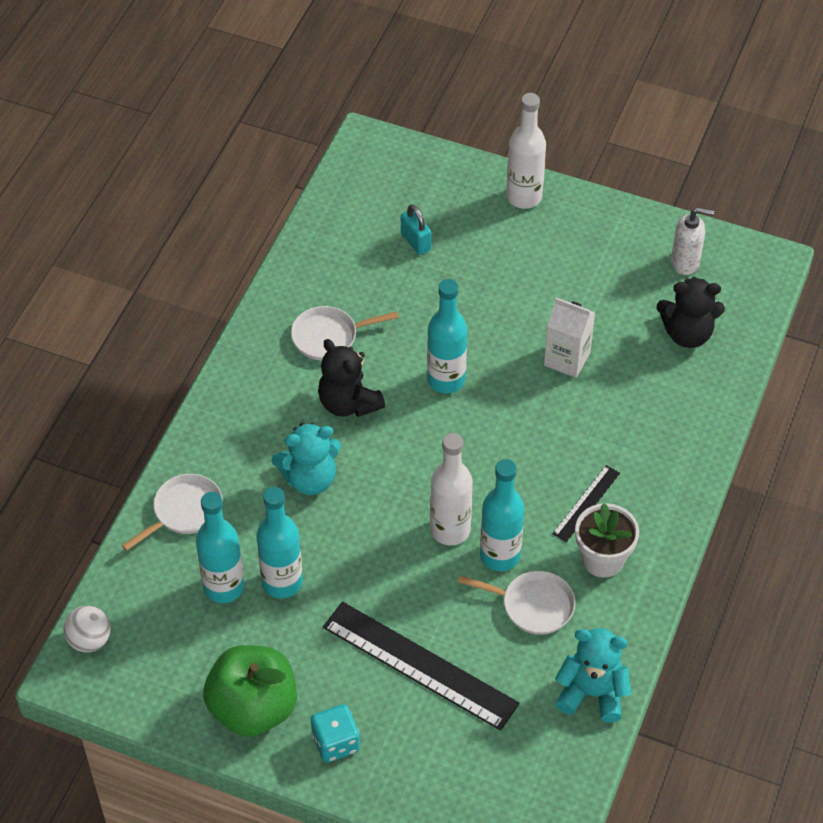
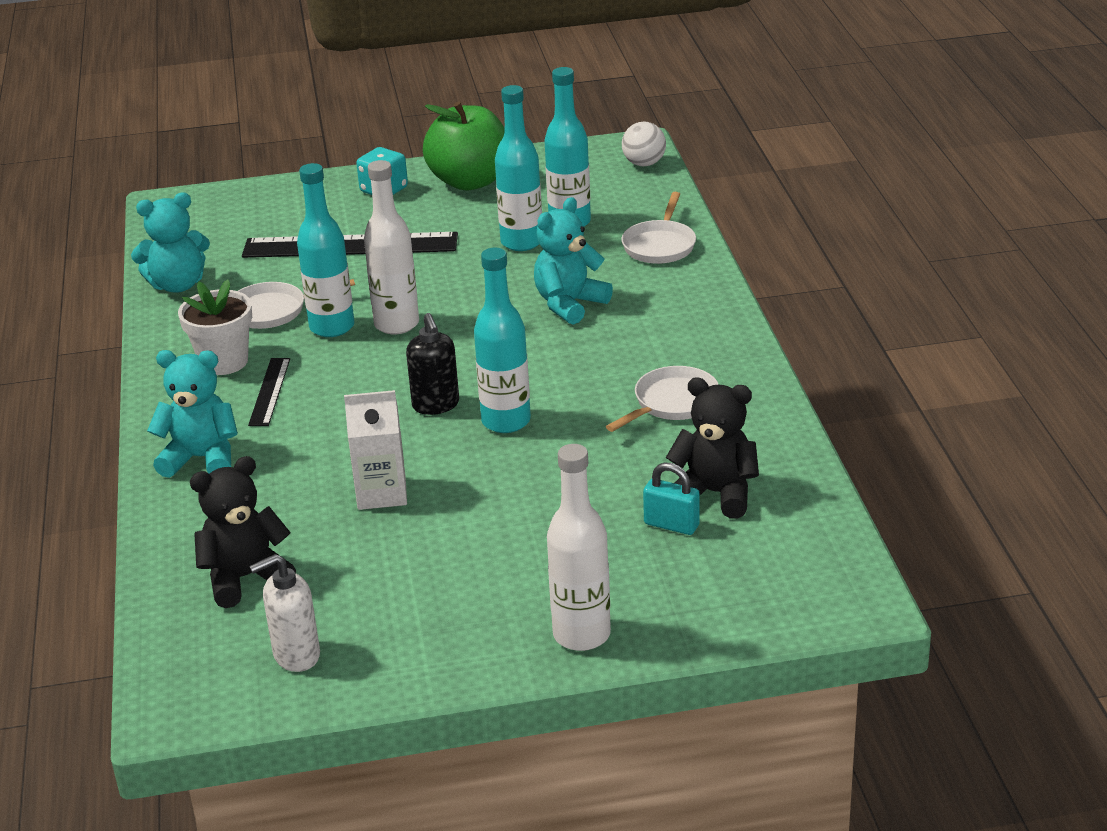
camera: 150 degrees right, 20 degrees down
black teddy bear [318,339,385,417] -> black teddy bear moved to [666,377,759,519]
none -> turquoise teddy bear [147,350,238,478]
none -> black soap dispenser [406,313,459,415]

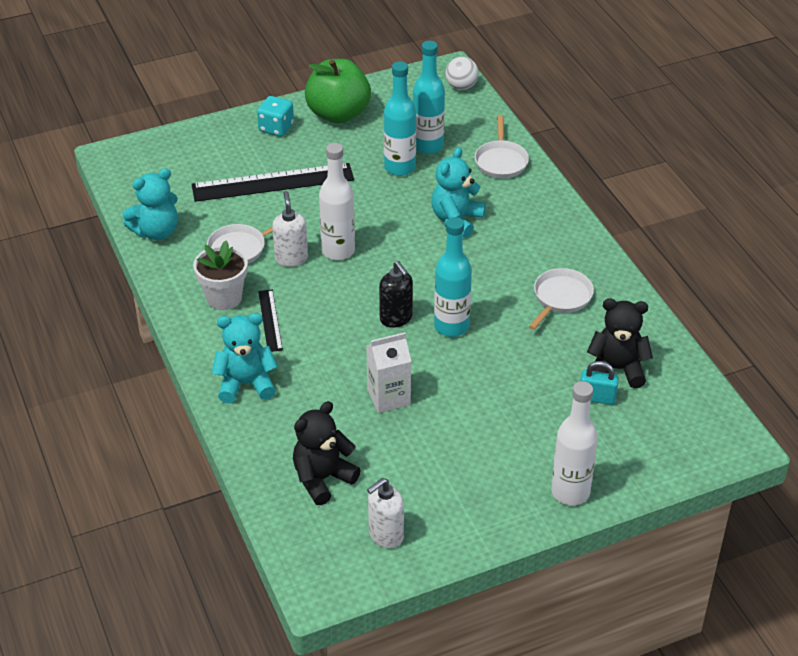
camera: 15 degrees left, 10 degrees up
turquoise bottle [297,163,354,337] -> white soap dispenser [272,191,308,267]

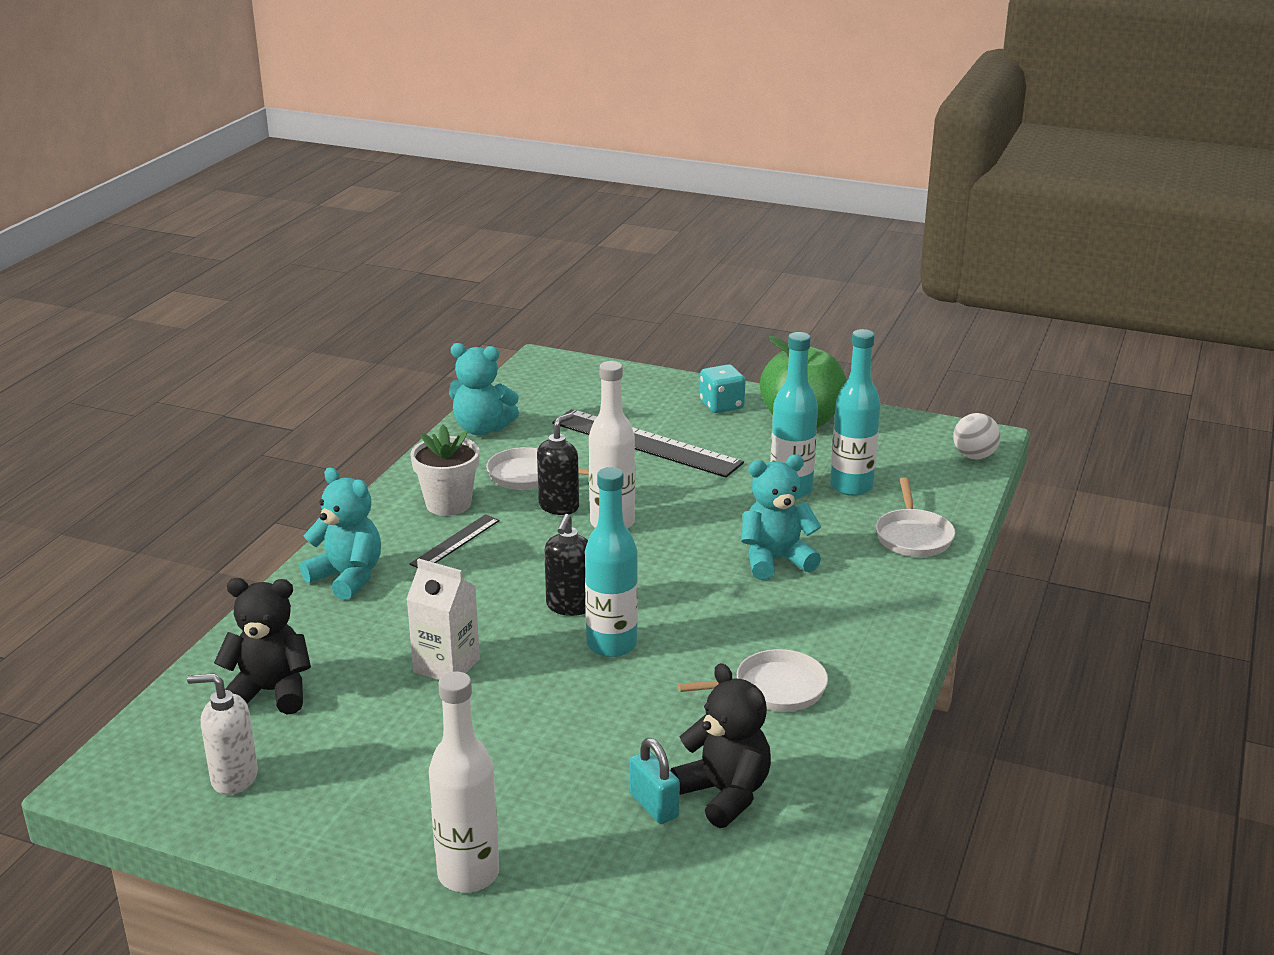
camera: 45 degrees right, 15 degrees down
white soap dispenser [272,191,308,267] -> black soap dispenser [537,413,579,515]
white pan [475,115,529,178] -> white pan turned 45 degrees counterclockwise [876,477,955,557]

